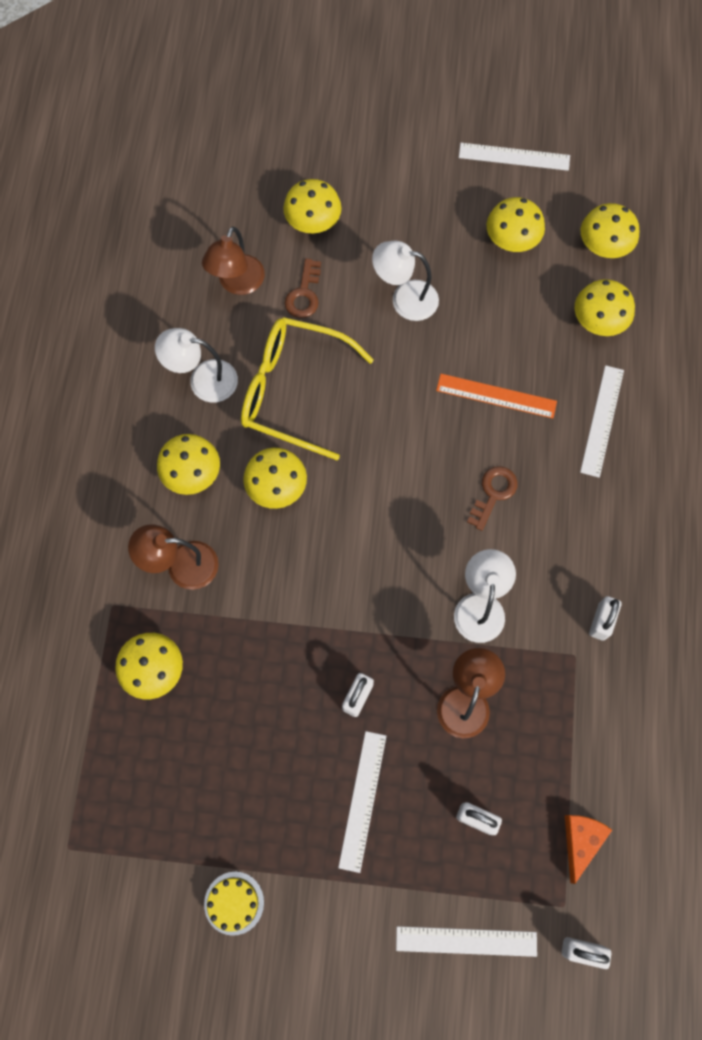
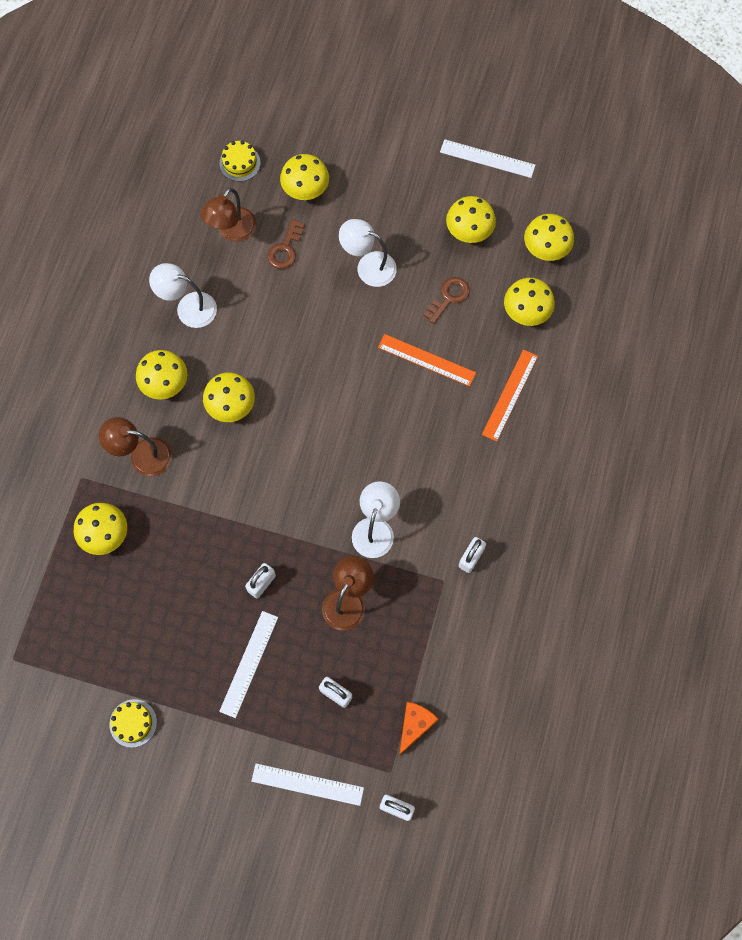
camera: 10 degrees right, 0 degrees up
yellow glasses [241,317,374,460] -> none
brown key [467,466,518,531] -> brown key moved to [423,277,470,324]
white ruler [580,365,624,478] -> orange ruler [482,349,538,442]
none -> yellow cake [219,140,261,181]

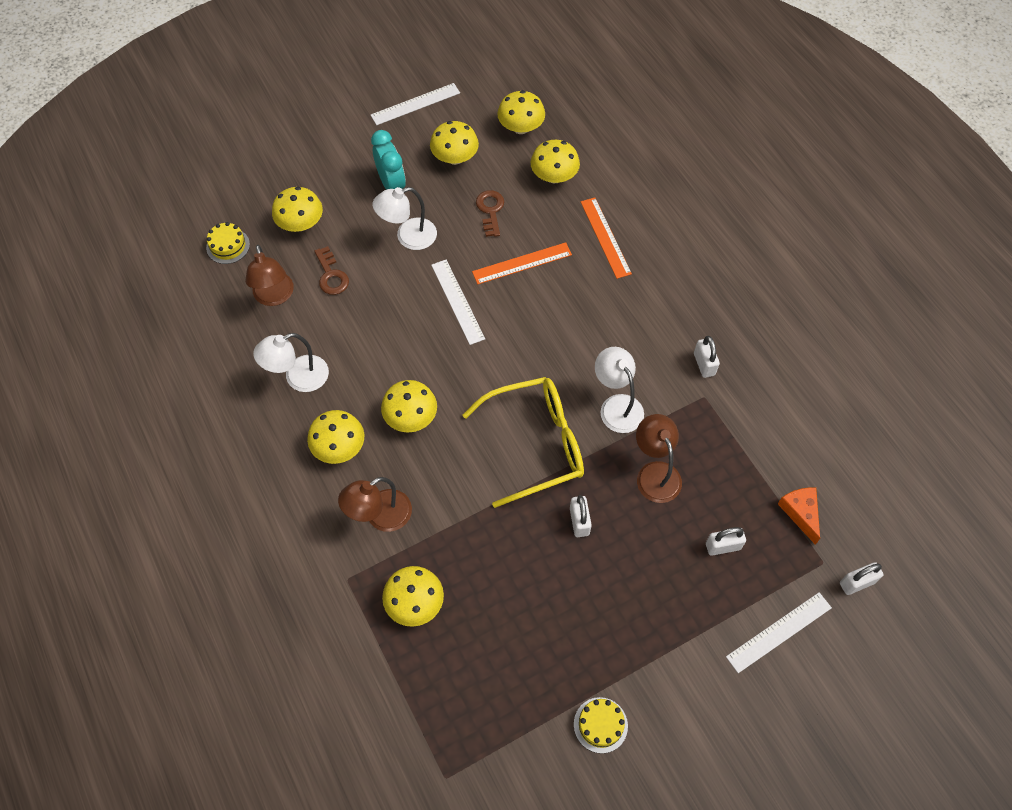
camera: 45 degrees left, 10 degrees down
white ruler [219,611,278,718] -> white ruler moved to [431,260,485,345]
none -> turquoise clock [371,130,406,190]
none -> yellow glasses [463,377,584,508]

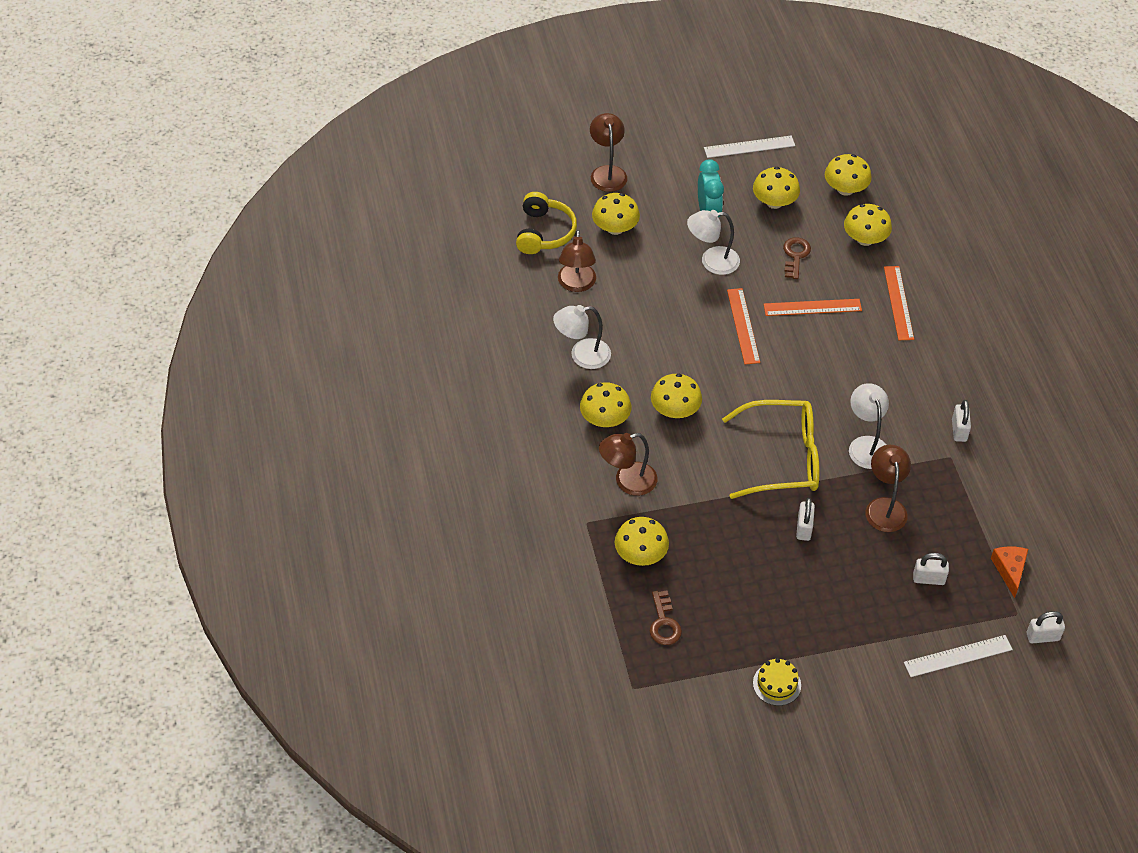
camera: 15 degrees right, 10 degrees down
yellow cake [206,222,250,264] -> yellow headphones [516,192,577,254]
brown key [314,246,349,295] -> brown key moved to [650,591,682,645]
white ruler [431,260,485,345] -> orange ruler [727,288,760,364]
none -> brown lamp [590,113,627,192]

